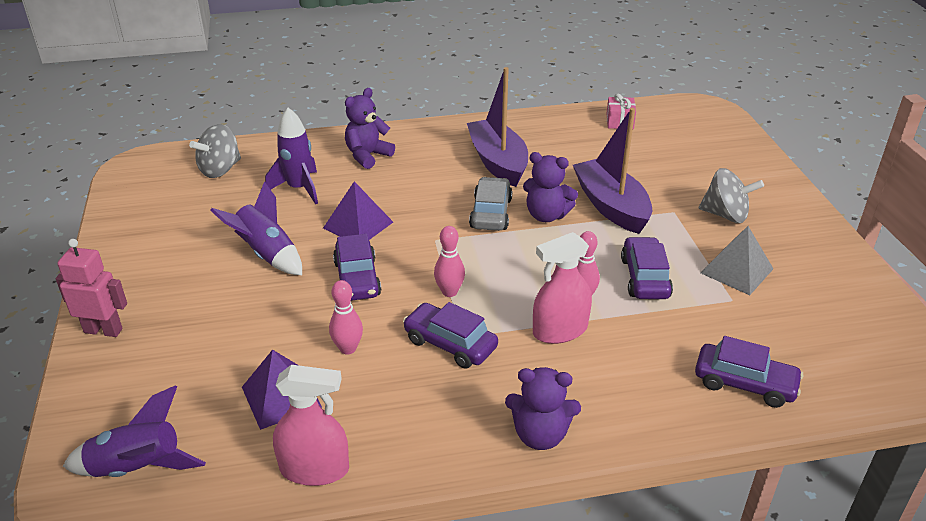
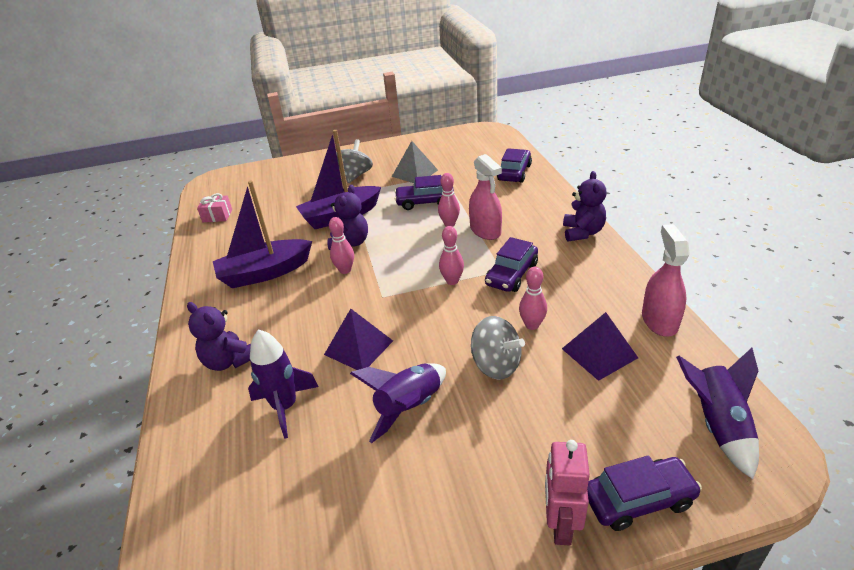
camera: 90 degrees left, 0 degrees up
grey spinning top [189,124,241,178] -> grey spinning top moved to [471,316,525,380]
purple car [333,234,381,301] -> purple car moved to [587,456,702,531]
grey car [469,177,512,231] -> pink bowling pin [329,217,354,274]

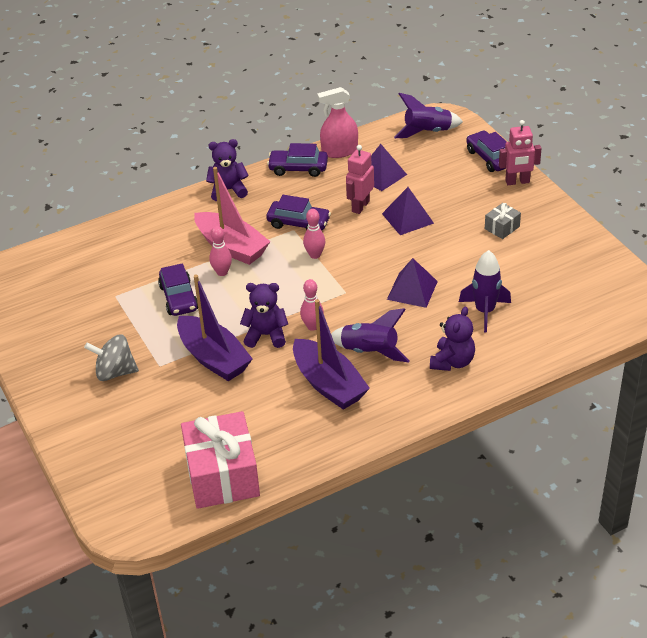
camera: 105 degrees left, 5 degrees up
pink gift [197,193,232,222] -> pink gift [181,411,260,509], size x2.23
purple rocket [350,363,446,443] -> purple rocket moved to [331,308,410,362]
grey pyramid [392,141,438,183] -> none
pink spray bottle [469,154,502,240] -> pink boat [194,167,271,265]
grey spinning top [471,316,525,380] -> purple pyramid [382,187,434,235]
purple car [497,148,532,183] -> purple car moved to [267,143,328,177]
pink bowling pin [519,267,547,330] -> pink robot [346,145,374,214]
none -> grey gift [485,203,521,239]

